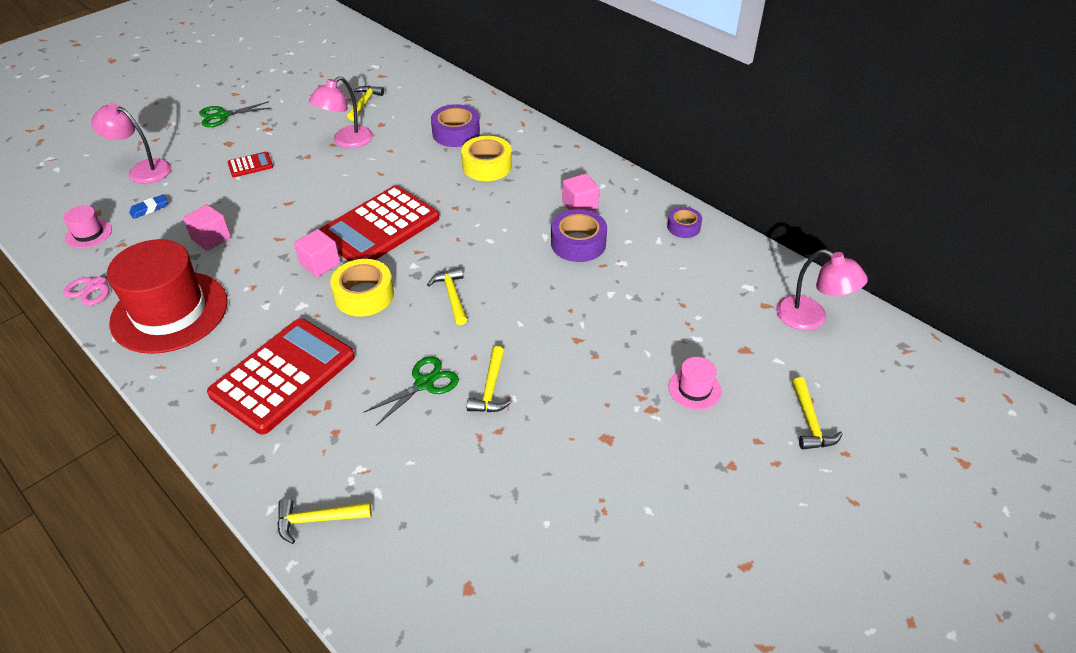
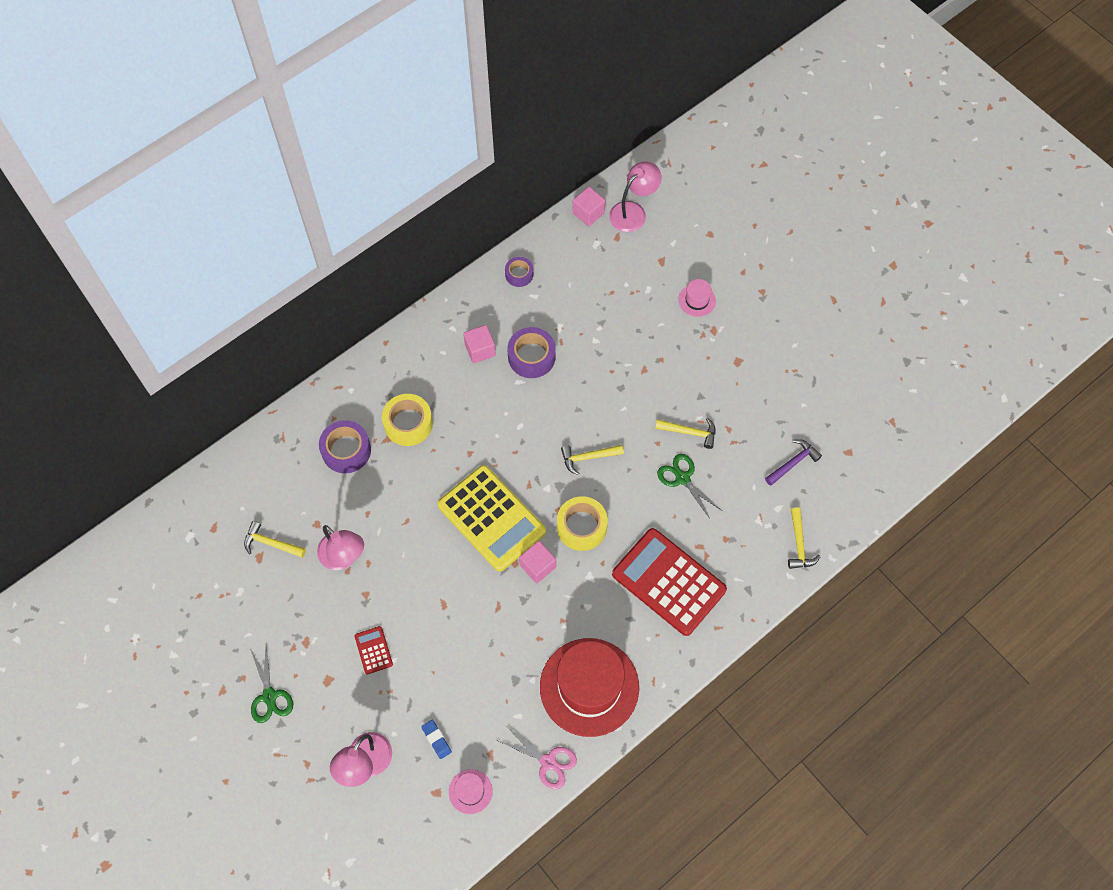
camera: 85 degrees left, 20 degrees up
pink cube [183,204,231,251] -> pink cube moved to [572,187,605,226]
red calculator [319,186,439,261] -> yellow calculator [437,465,546,572]
yellow hammer [792,377,843,450] -> none
none -> purple hammer [765,439,822,486]

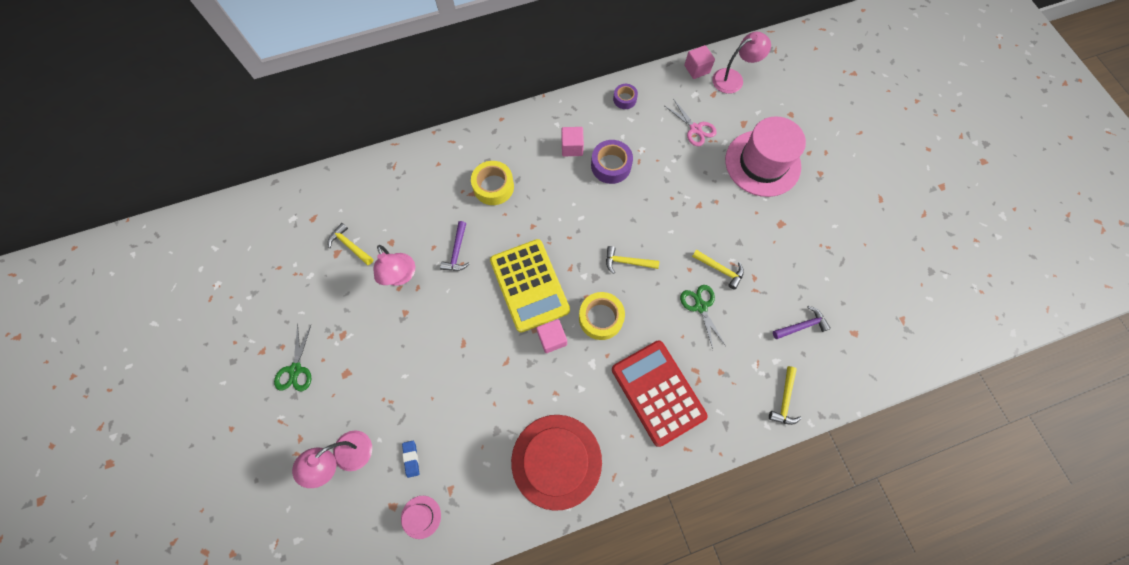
camera: 20 degrees right, 5 degrees up
purple tape [319,420,371,473] -> none
red calculator [355,626,393,674] -> none
pink scissors [497,727,577,790] -> pink scissors moved to [665,100,717,146]
pink hat [678,279,716,317] -> pink hat [725,116,806,197], size x2.34
none -> purple hammer [440,221,469,271]

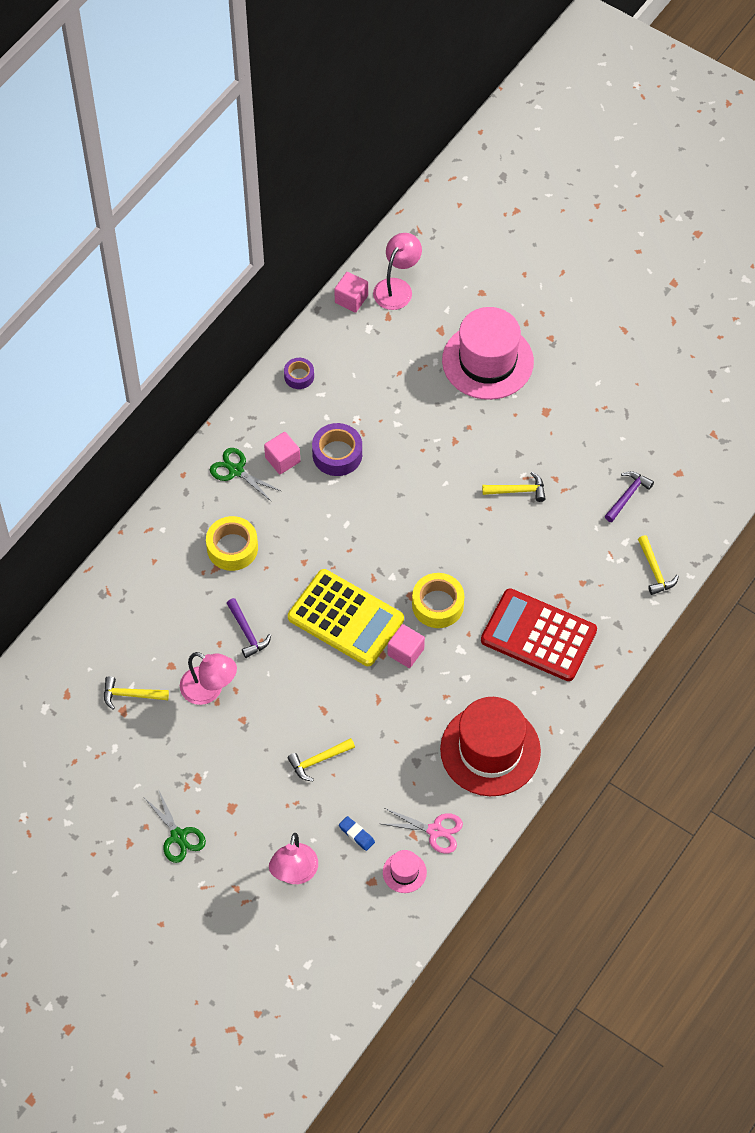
camera: 35 degrees left, 10 degrees down
yellow hammer [606,246,659,274] -> yellow hammer moved to [287,738,355,781]
pink scissors [665,100,717,146] -> pink scissors moved to [382,808,463,854]
green scissors [680,285,726,349] -> green scissors moved to [210,448,281,502]

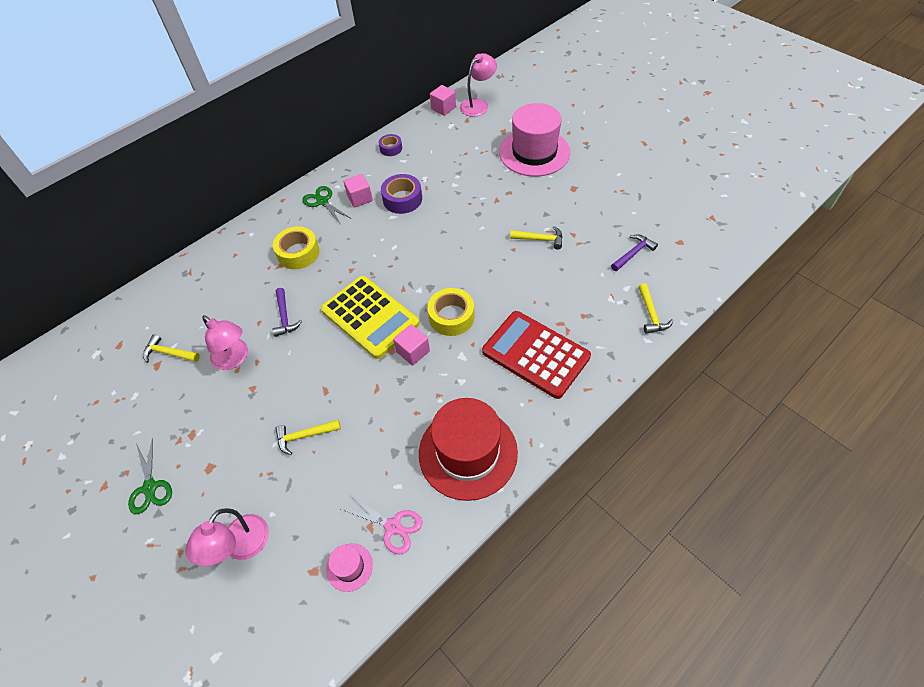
camera: 15 degrees right, 5 degrees down
blue eraser [339,816,375,851] -> none

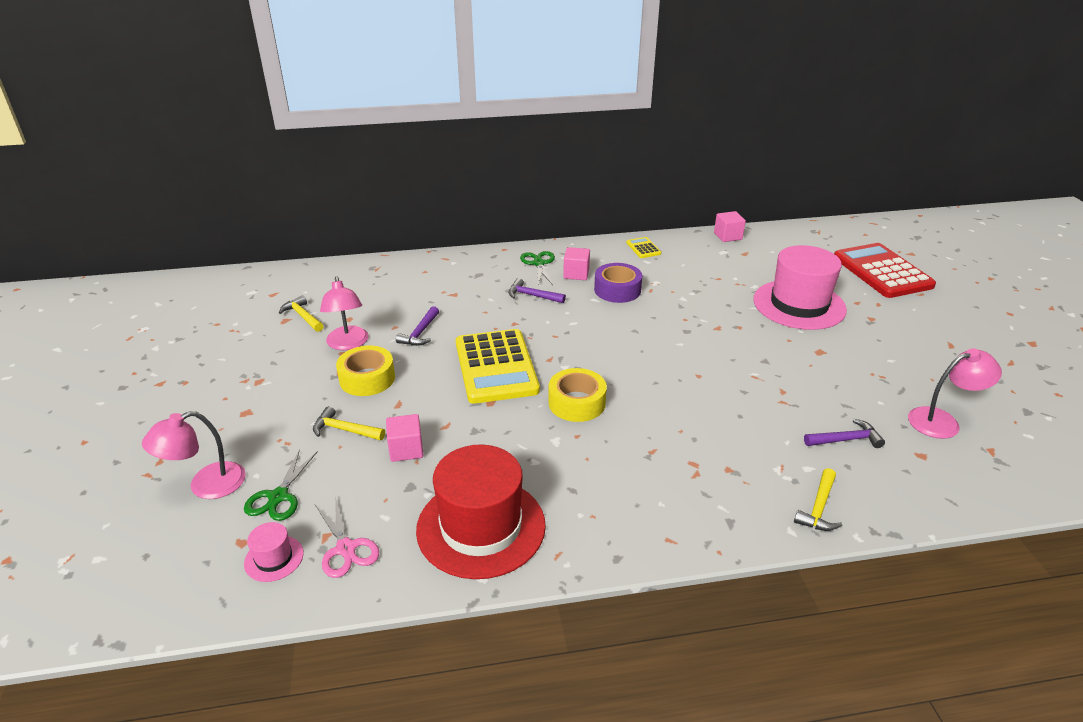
camera: 30 degrees right, 20 degrees down
green scissors [128,438,172,514] -> green scissors moved to [244,449,318,521]
yellow tape [273,226,319,269] -> yellow tape moved to [336,346,395,396]
purple tape [379,134,402,156] -> yellow calculator [626,237,661,258]
pink cube [393,324,430,366] -> pink cube moved to [386,414,423,462]
pink lamp [460,53,497,117] -> pink lamp moved to [908,348,1002,439]
red calculator [482,311,591,399] -> red calculator moved to [834,243,936,298]
yellow hammer [510,226,563,250] -> none
none -> purple hammer [508,278,566,303]

